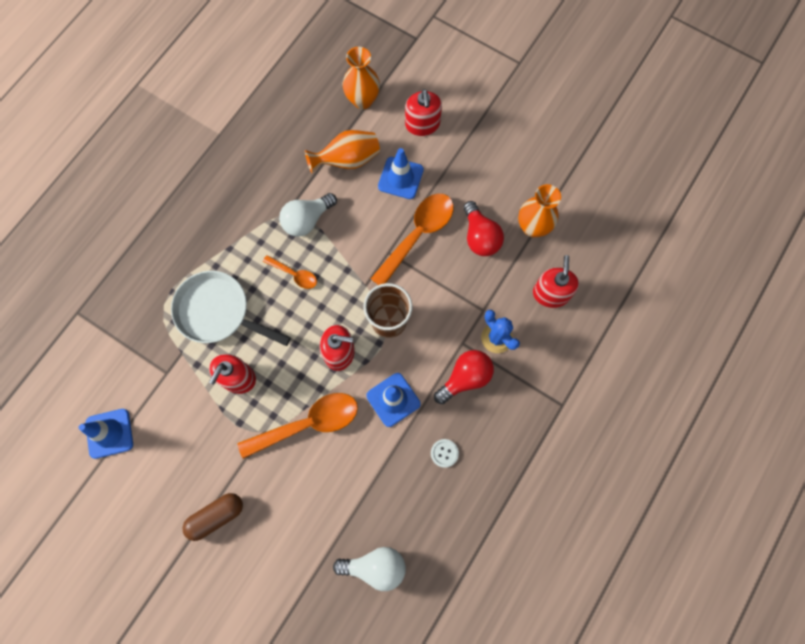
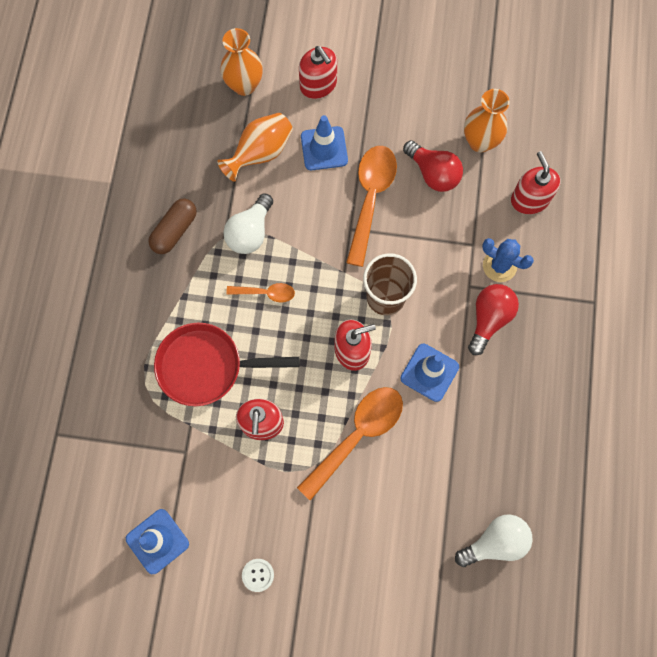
camera: 25 degrees left, 0 degrees up
white pan [171,271,291,346] -> red pan [154,323,300,406]
brown capsule [182,493,243,541] -> brown capsule moved to [148,199,197,254]
white button [431,439,459,468] -> white button moved to [242,559,274,592]

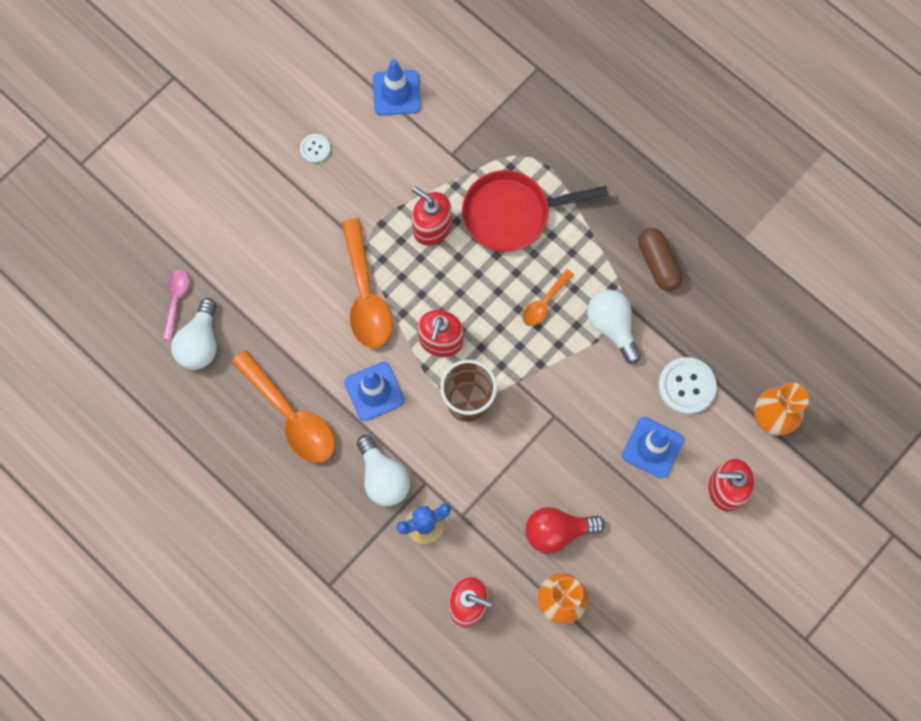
camera: 125 degrees right, 0 degrees up
red pan [154,323,300,406] -> red pan turned 135 degrees counterclockwise [462,170,609,252]
orange vase [217,113,293,182] -> white button [658,357,717,414]
orange spoon [346,146,397,267] -> orange spoon moved to [232,350,335,463]
red light bulb [468,284,519,355] -> white light bulb [357,435,410,506]
none -> pink spoon [163,270,189,340]

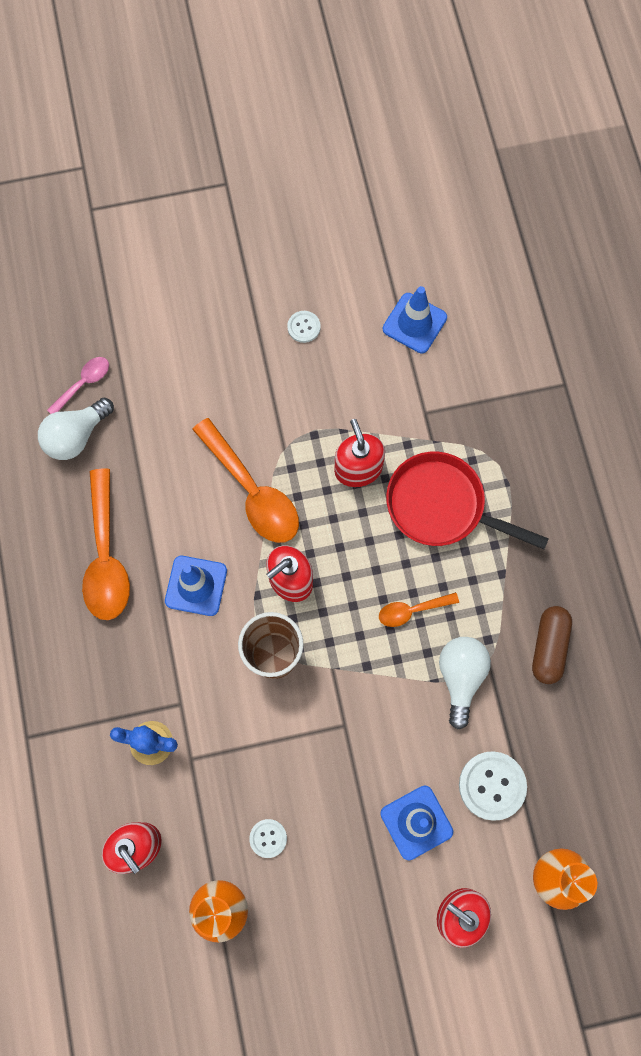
camera: 35 degrees right, 0 degrees up
orange spoon [341,218,392,348] -> orange spoon turned 60 degrees counterclockwise [192,418,299,543]
white light bulb [357,435,410,506] -> none
red light bulb [525,507,605,554] -> white button [249,819,287,858]

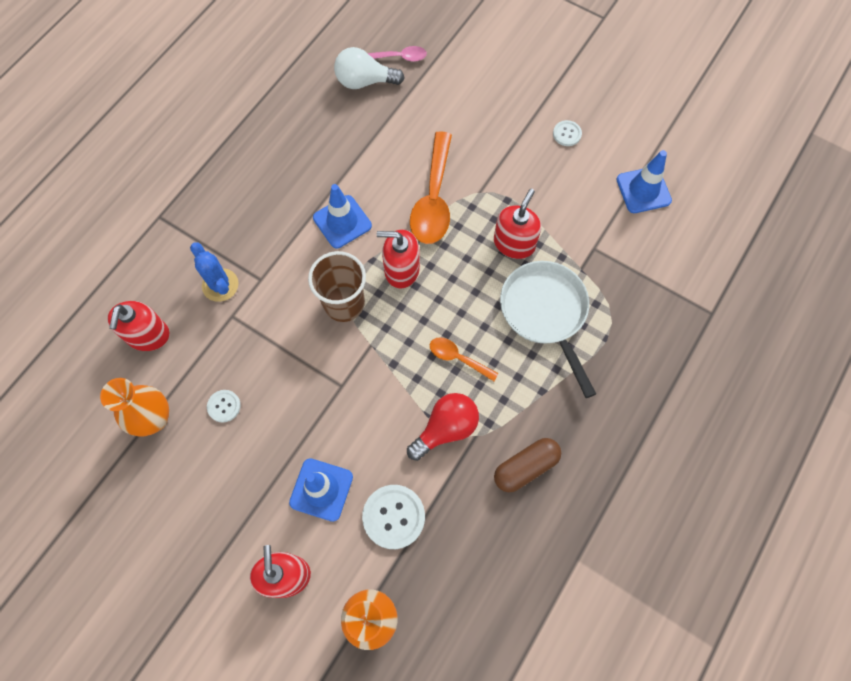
camera: 45 degrees right, 5 degrees down
orange spoon [82,468,130,620] -> none
red pan [386,452,549,549] -> white pan [500,261,596,398]
white light bulb [439,637,491,729] -> red light bulb [407,393,479,461]

